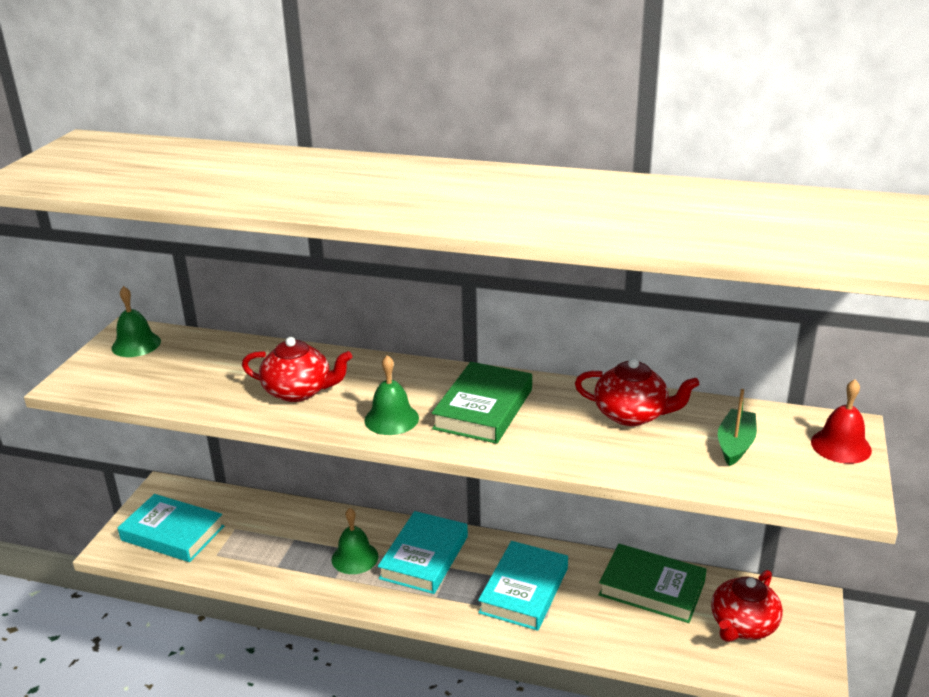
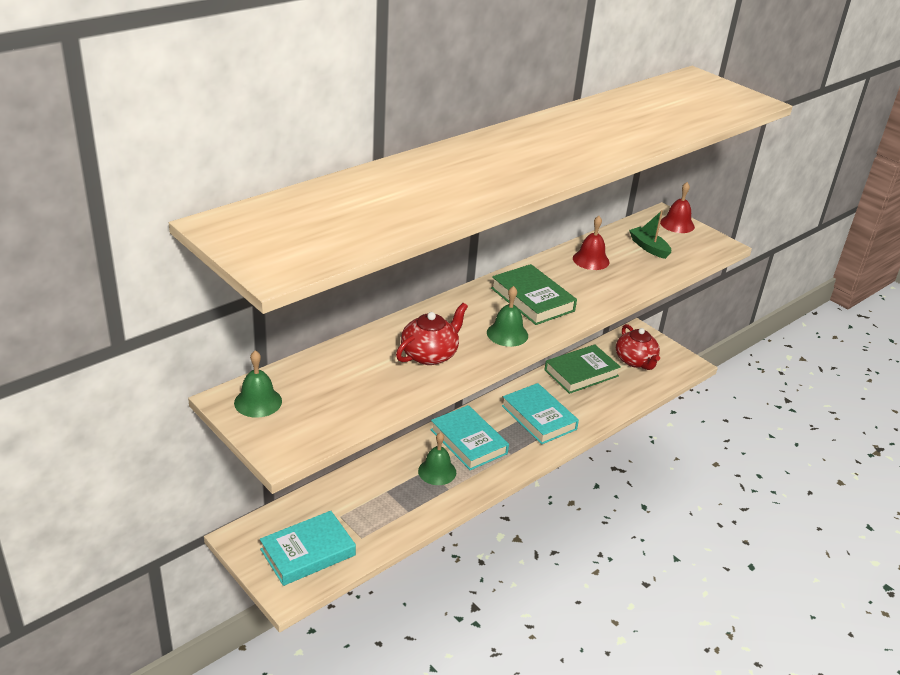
camera: 60 degrees left, 5 degrees up
red teapot [575,358,699,426] -> red bell [573,216,610,270]

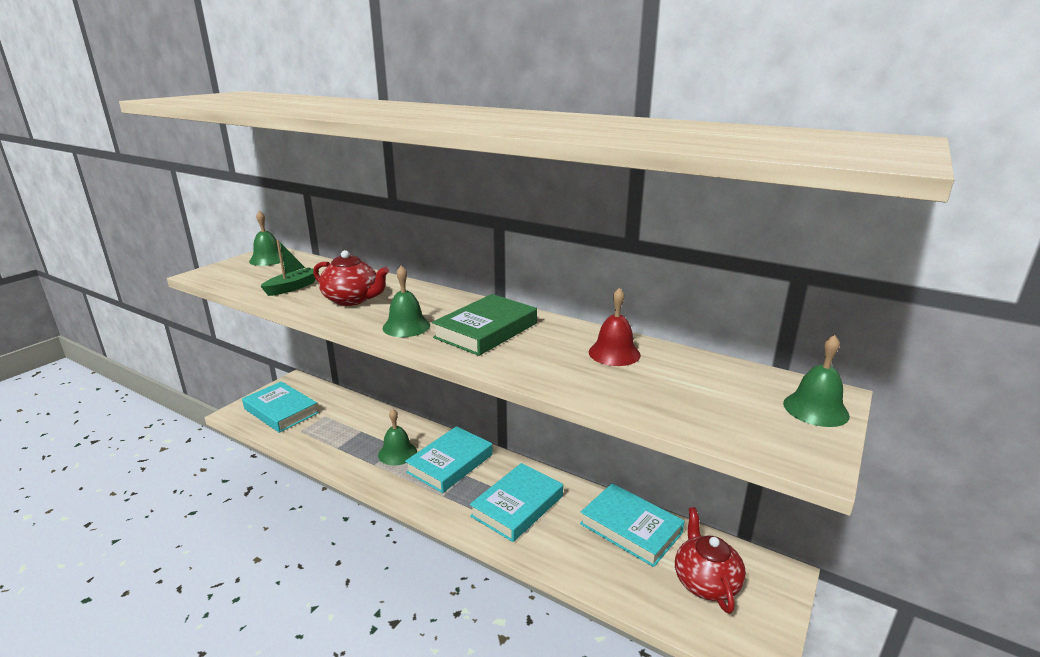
camera: 75 degrees right, 10 degrees down
green book [545,345,621,394] -> turquoise book [580,483,685,567]
red teapot [616,324,660,370] -> red teapot turned 120 degrees clockwise [675,507,746,614]
green boat [629,210,671,259] -> green boat moved to [260,240,319,296]
red bell [660,182,695,233] -> green bell [783,335,850,427]

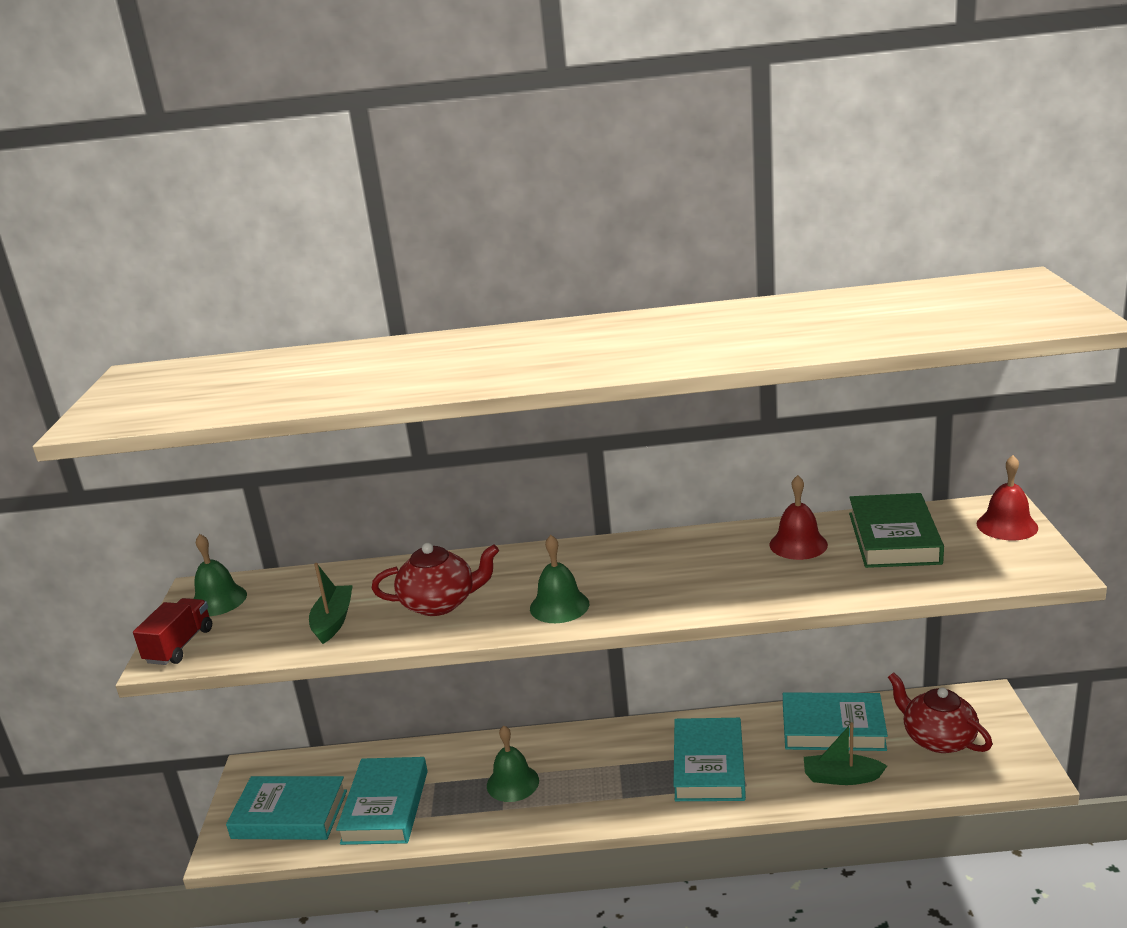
camera: 30 degrees left, 0 degrees up
turquoise book [405,426,493,493] -> turquoise book moved to [336,757,428,845]
green book [432,294,537,356] -> green book moved to [849,493,944,568]
green bell [783,335,850,427] -> red bell [977,455,1038,540]
none -> red truck [133,598,212,665]
none -> green boat [804,722,887,785]

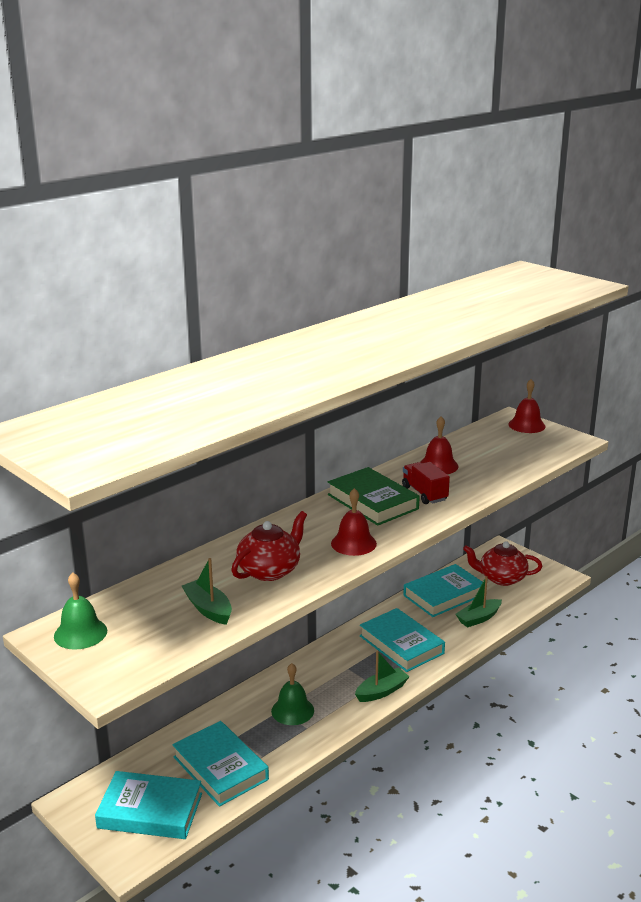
camera: 45 degrees left, 0 degrees up
red truck [133,598,212,665] -> red truck moved to [402,462,450,504]
turquoise book [226,776,347,840] -> turquoise book turned 45 degrees clockwise [95,771,202,839]
green bell [530,535,589,623] -> red bell [331,488,377,556]
green book [849,493,944,568] -> green book moved to [328,467,420,526]
none -> green boat [355,651,410,702]

